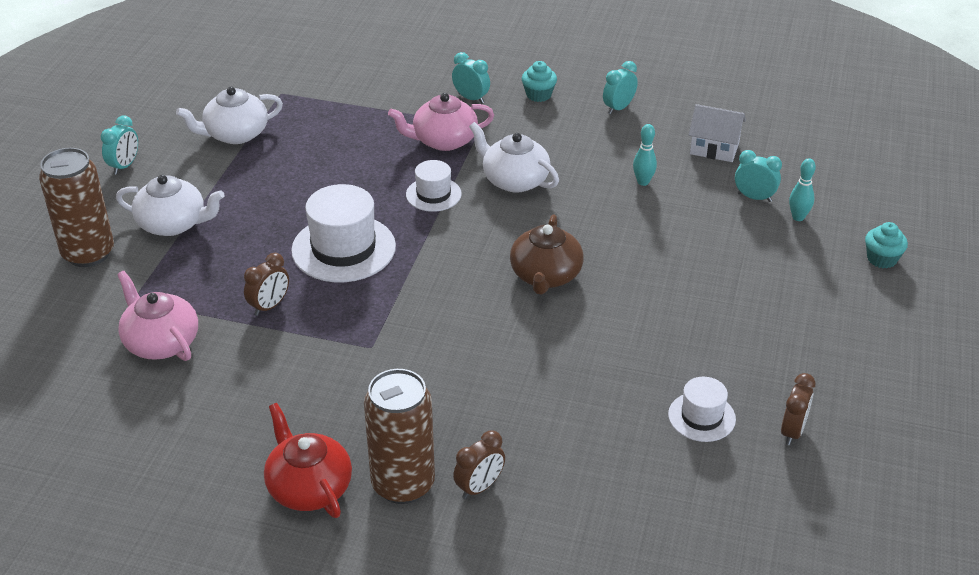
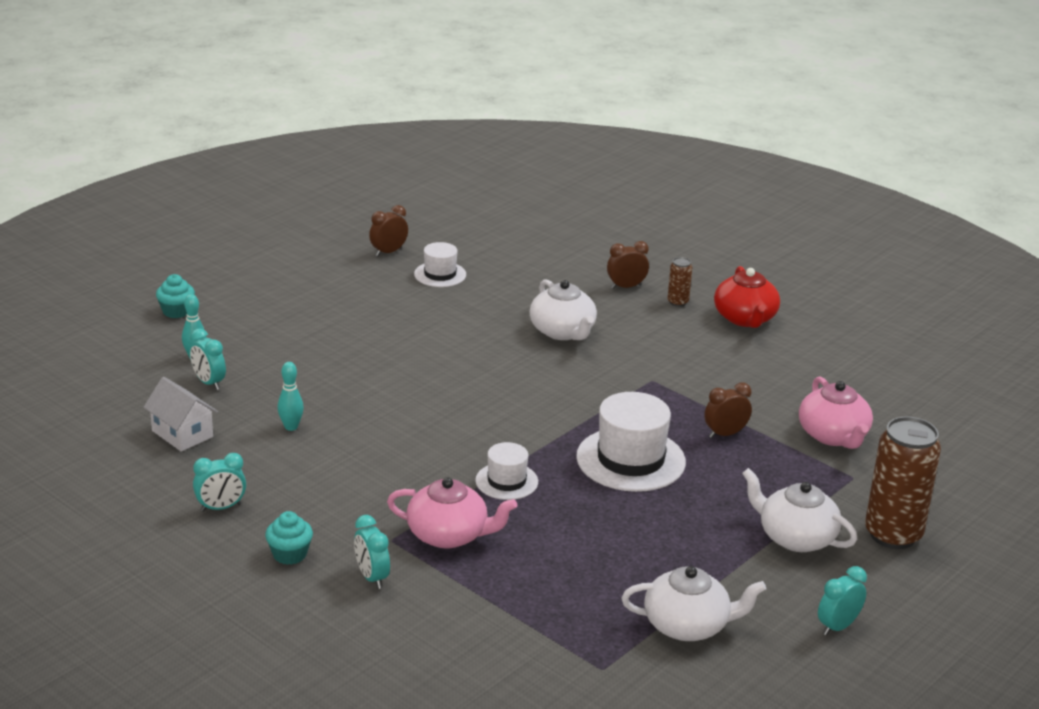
camera: 155 degrees left, 10 degrees down
brown can [364,369,435,504] -> brown can [667,257,692,307], size x0.45
white teapot [469,122,559,193] -> white teapot moved to [529,279,597,340]
brown teapot [510,214,584,294] -> none

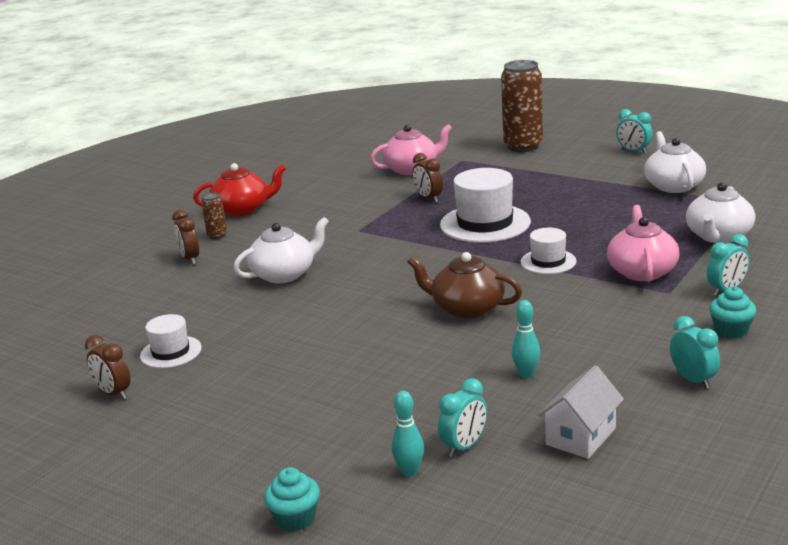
camera: 95 degrees left, 5 degrees down
white teapot [742,468,857,552] -> white teapot moved to [686,182,756,243]
none -> brown teapot [407,252,522,318]

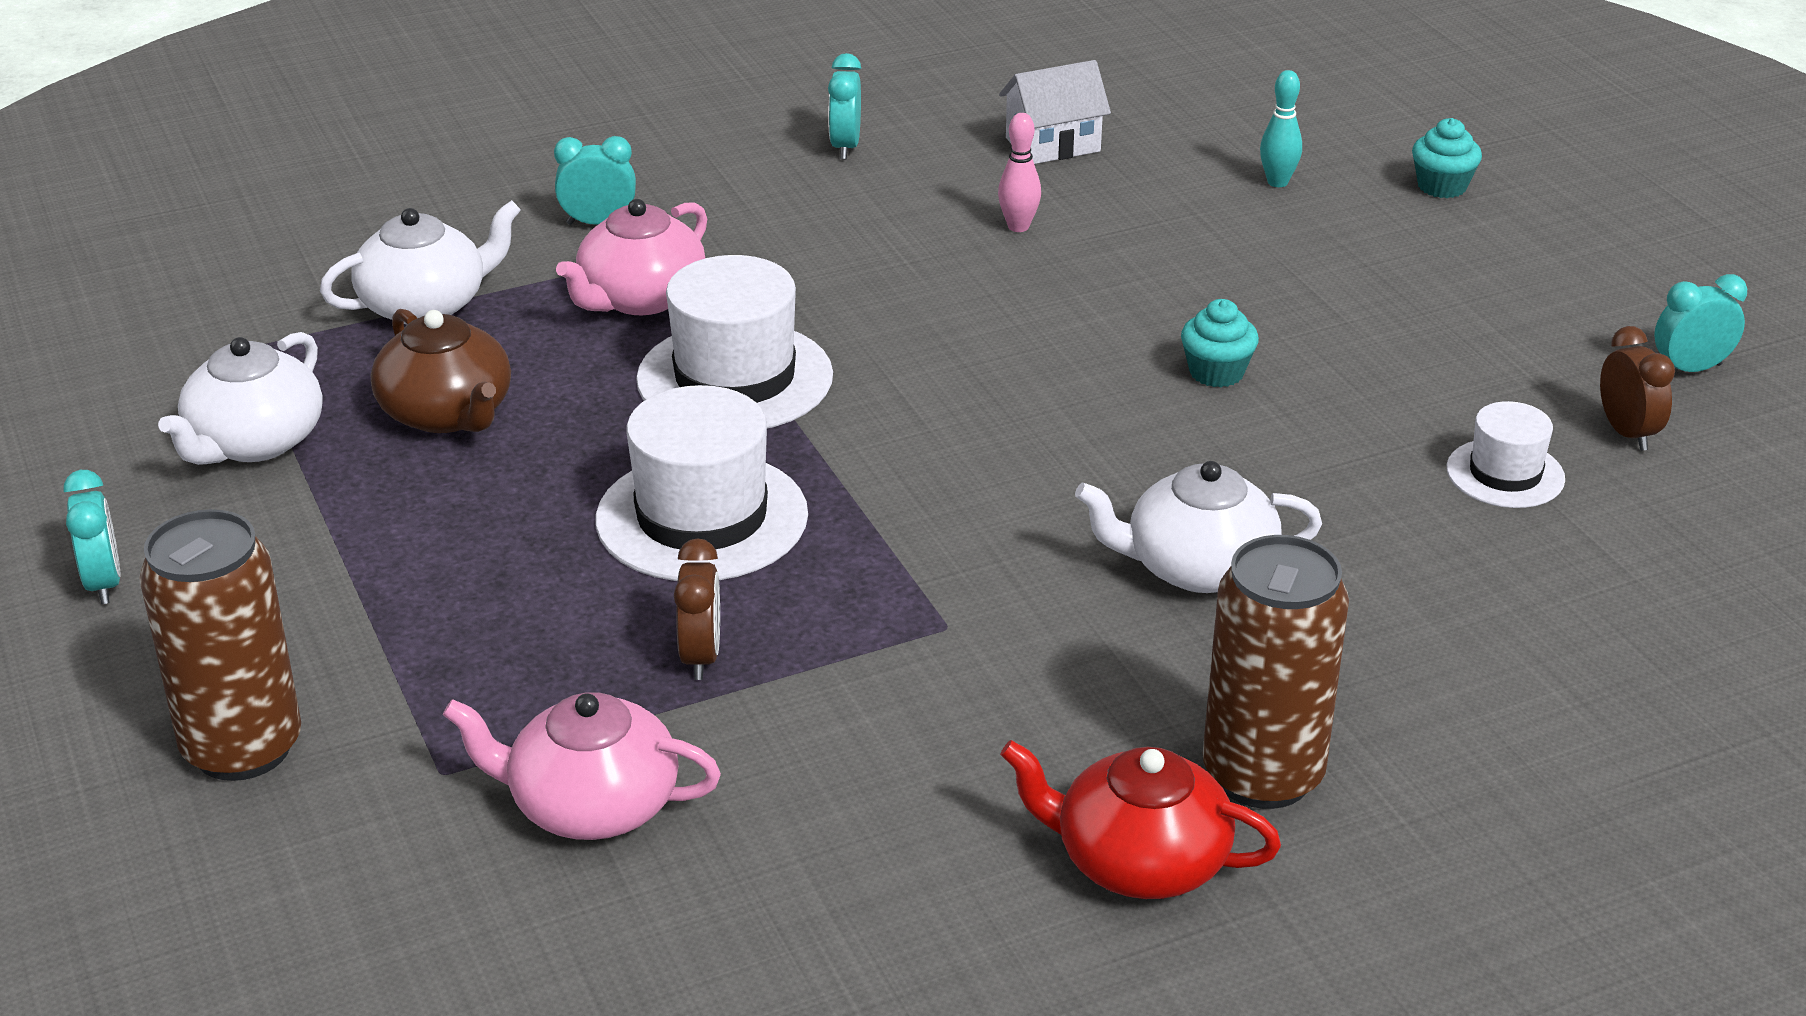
camera: 150 degrees left, 10 degrees up
brown clock [172,210,199,264] -> none
brown can [201,192,227,239] -> brown can [1203,535,1349,809], size x2.21
brown teapot [407,252,522,318] -> brown teapot moved to [371,309,511,433]
turquoise clock [438,378,487,457] -> turquoise clock moved to [1654,274,1747,372]
turquoise bowling pin [512,300,540,378] -> pink bowling pin [998,113,1041,232]
white hat [521,228,577,274] -> white hat [636,255,833,428], size x1.78
turquoise cupcake [709,286,756,338] -> turquoise cupcake moved to [1181,299,1259,387]

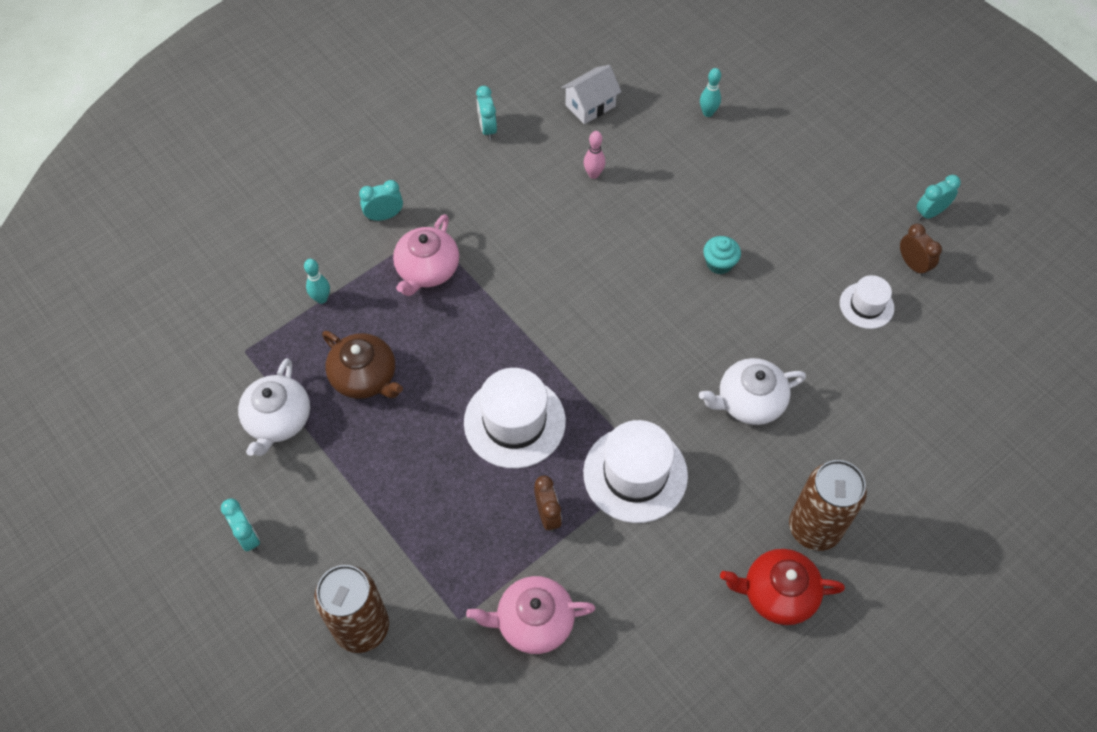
camera: 15 degrees left, 25 degrees up
white teapot [320,200,521,324] -> turquoise bowling pin [304,259,330,304]
white hat [636,255,833,428] -> white hat moved to [583,420,688,523]
turquoise cupcake [1412,118,1482,198] -> none

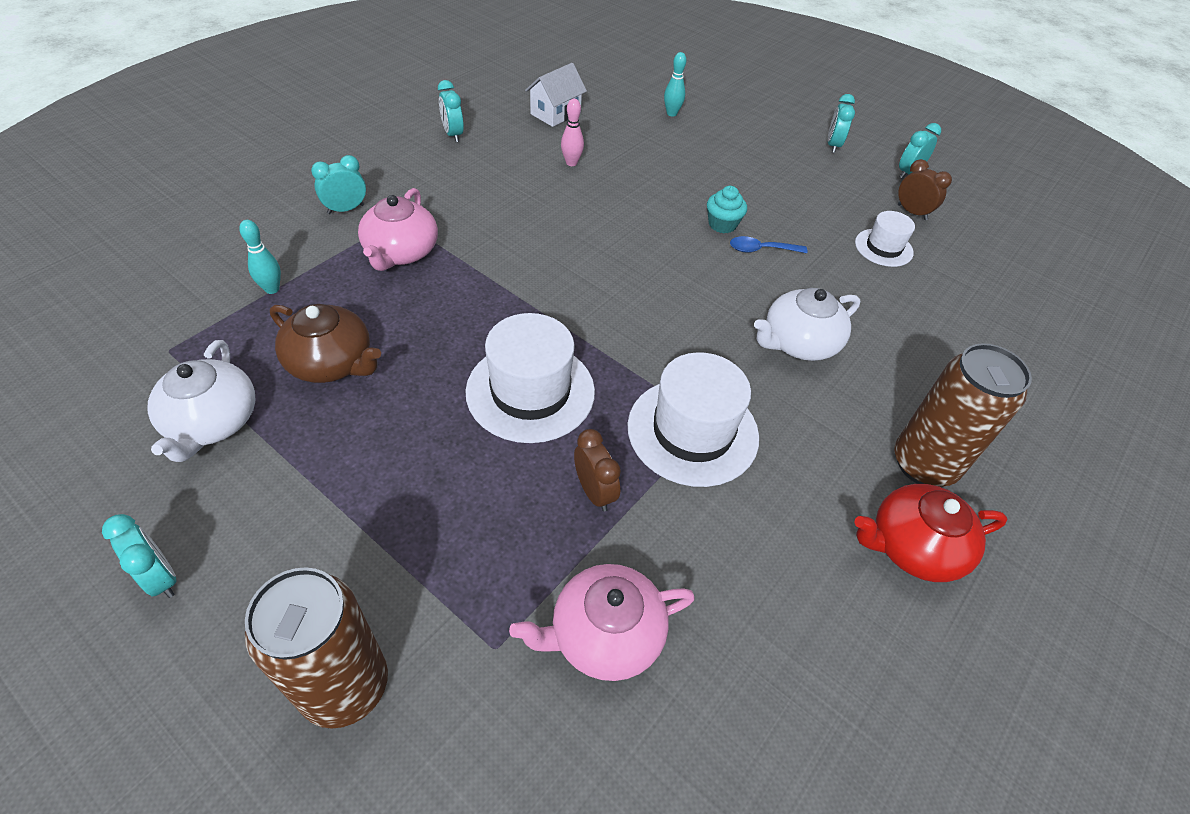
camera: 15 degrees left, 10 degrees down
none -> blue spoon [730,236,808,253]
none -> turquoise clock [828,94,855,153]

